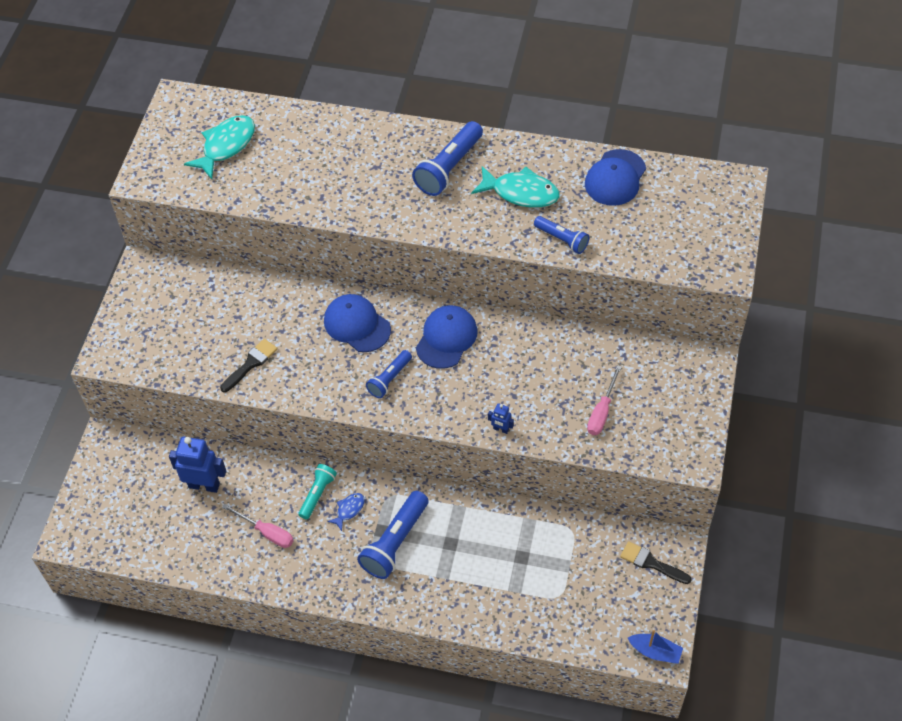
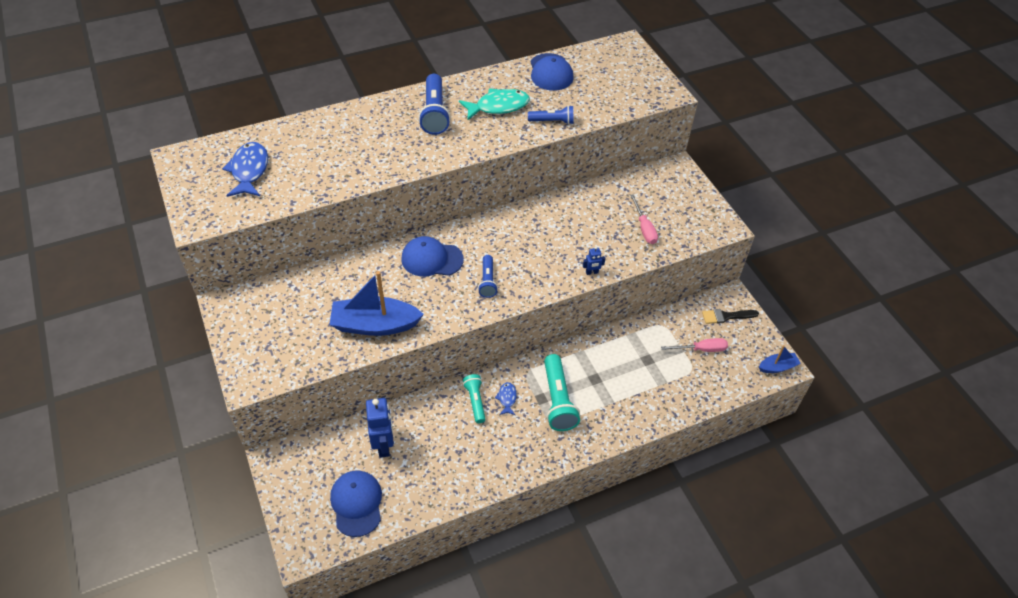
camera: 40 degrees left, 5 degrees down
blue robot [169,436,226,493] -> blue robot turned 105 degrees clockwise [366,398,394,458]
turquoise fish [184,115,255,179] -> blue fish [222,142,268,197]
black brush [220,339,277,392] -> blue boat [329,271,424,336]
pink screwdriver [222,504,294,548] -> pink screwdriver moved to [661,338,728,352]
blue flashlight [357,491,429,579] -> turquoise flashlight [544,354,580,431]
blue cap [416,305,477,369] -> blue cap moved to [330,470,382,537]

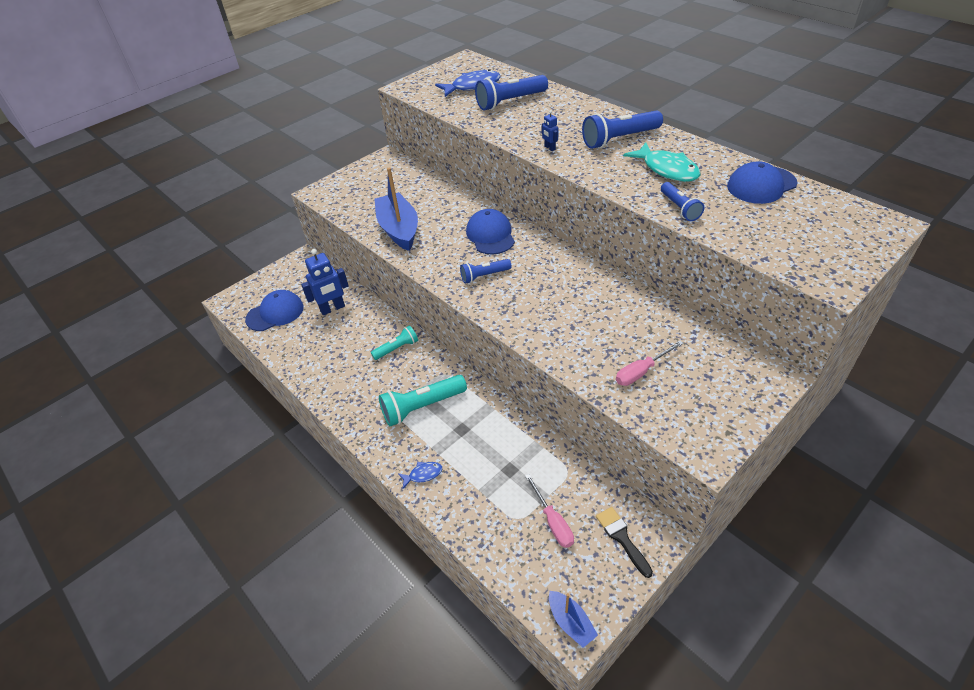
camera: 75 degrees right, 5 degrees down
blue fish [495,382,517,415] -> blue fish moved to [398,462,442,489]
blue robot [583,246,606,275] -> blue robot moved to [542,110,559,151]
none -> blue flashlight [475,75,548,110]

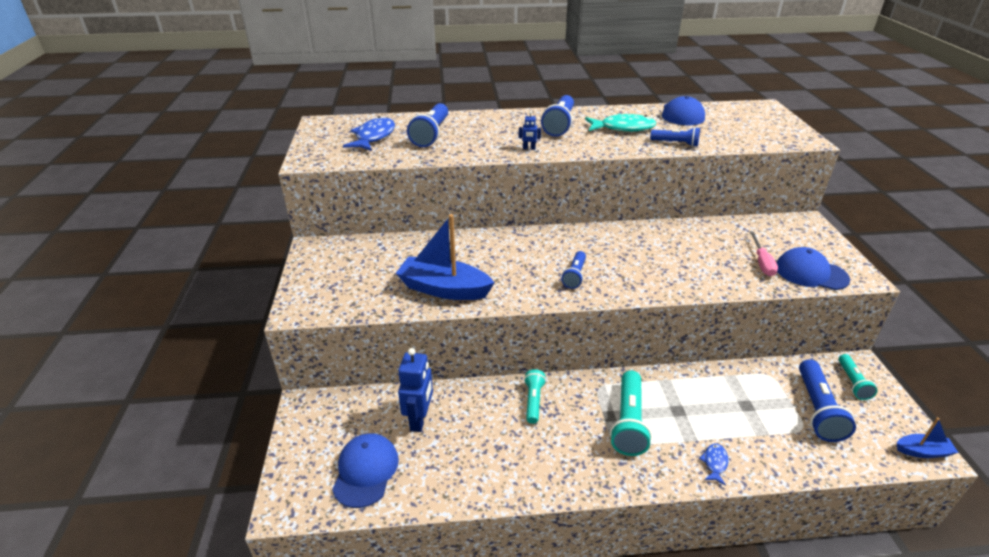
camera: 55 degrees left, 10 degrees down
blue cap [466,209,515,254] -> blue cap moved to [776,247,850,290]
pink screwdriver [525,474,574,548] -> blue flashlight [799,359,856,442]
black brush [596,507,653,578] -> turquoise flashlight [838,354,878,400]

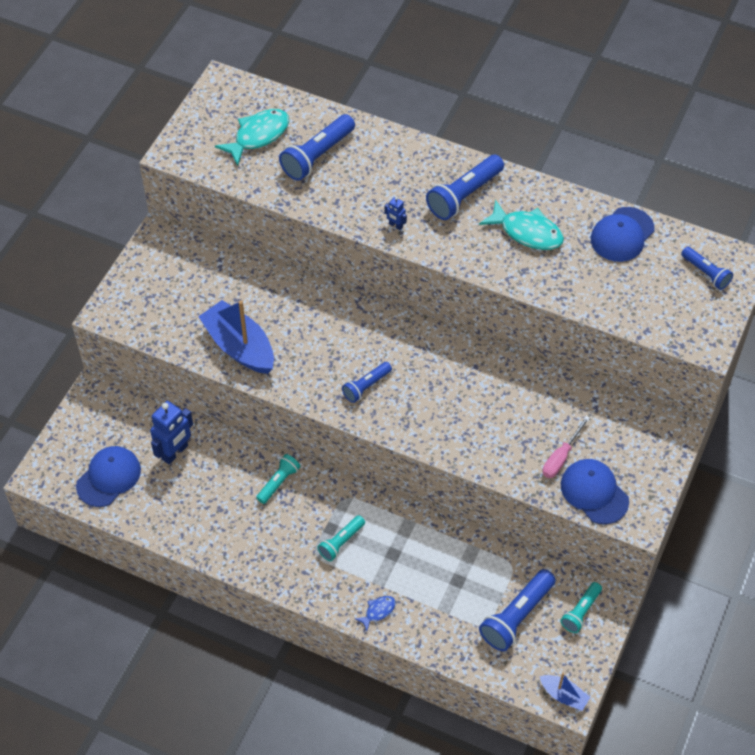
camera: 30 degrees right, 20 degrees up
blue fish [343,116,395,151] -> turquoise fish [215,109,289,166]
turquoise flashlight [610,371,652,456] -> turquoise flashlight [317,515,365,561], size x0.60
blue flashlight [650,127,700,147] -> blue flashlight moved to [681,246,733,290]

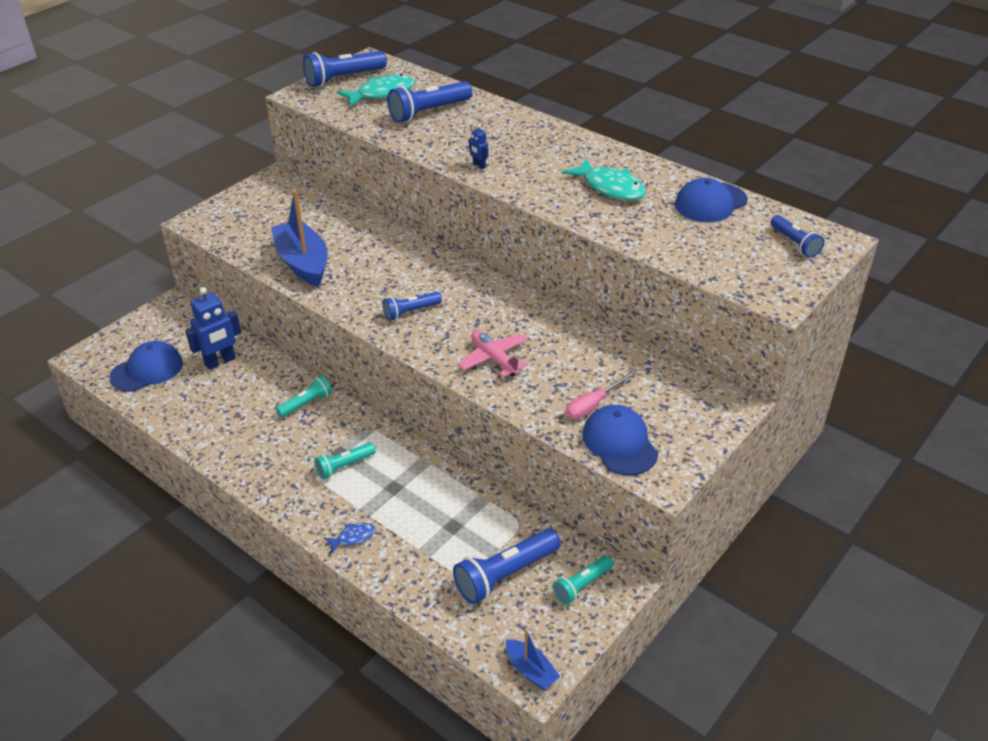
camera: 15 degrees right, 15 degrees down
blue flashlight [426,155,504,220] -> blue flashlight moved to [303,51,387,87]
none -> pink plane [458,330,528,377]

